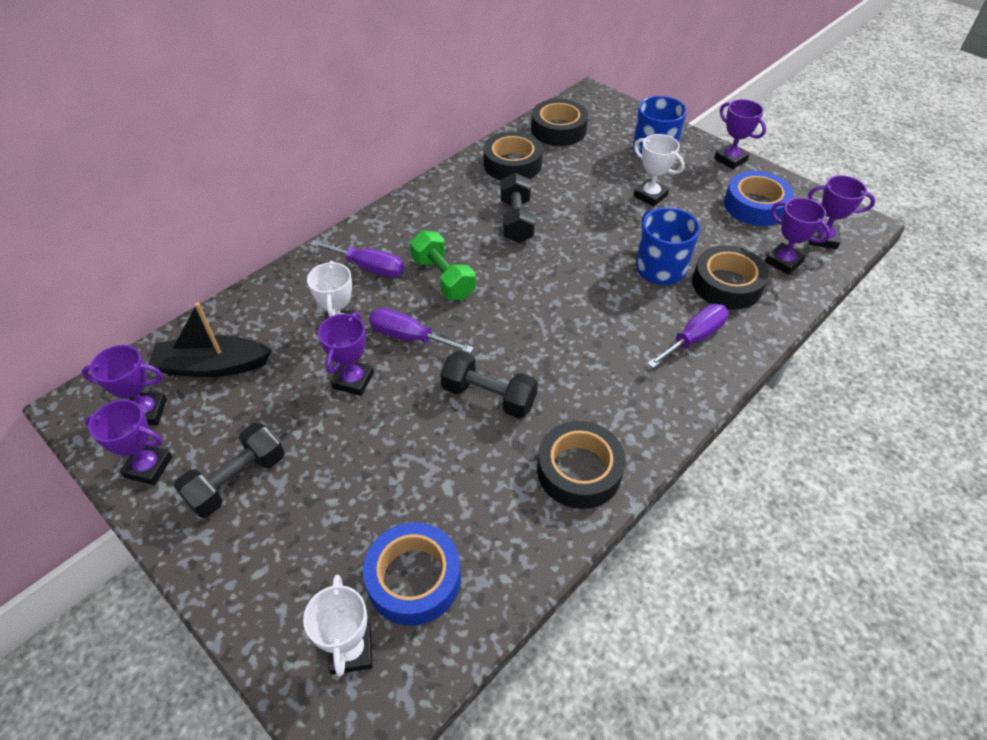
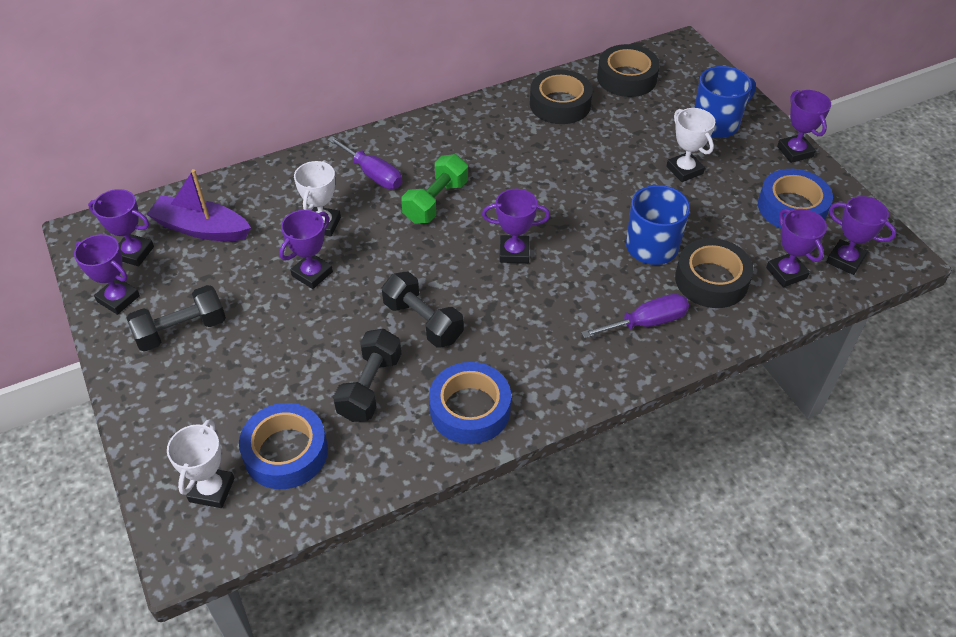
camera: 20 degrees right, 0 degrees up
black boat [148,302,272,377] -> purple boat [146,169,251,241]
purple screwdriver [369,308,474,353] -> none
green dumbbell [410,230,476,300] -> green dumbbell turned 45 degrees clockwise [401,154,468,224]
black dumbbell [501,173,535,243] -> black dumbbell moved to [333,329,401,422]
black tape [537,421,625,509] -> blue tape [429,362,511,444]
none -> purple trophy [482,189,550,263]

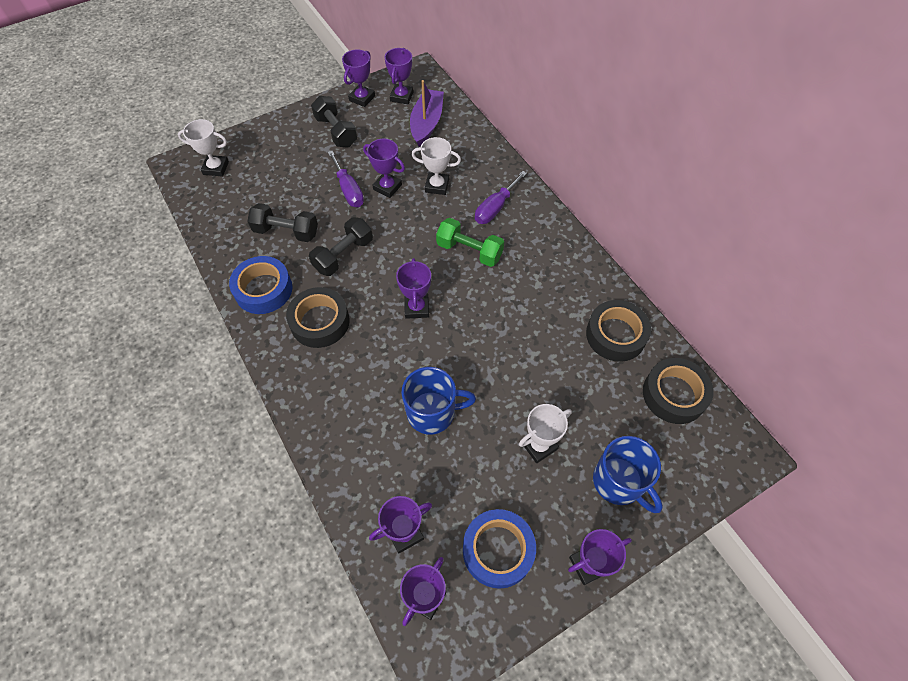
camera: 85 degrees right, 10 degrees up
blue tape [239,403,328,489] -> none
purple screwdriver [581,294,689,338] -> purple screwdriver moved to [328,151,364,207]
black tape [675,238,753,308] -> black tape moved to [286,287,350,348]

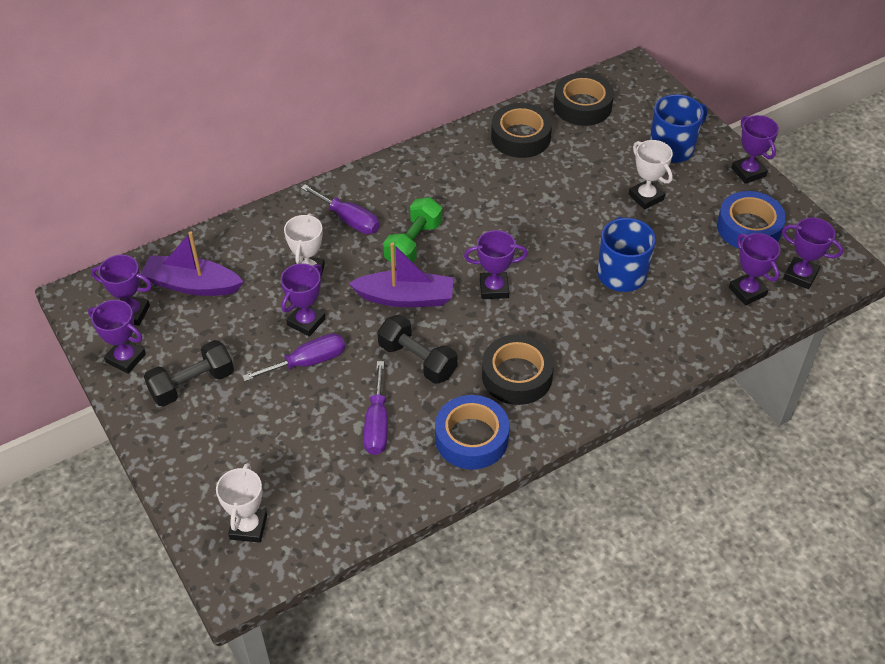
camera: 90 degrees left, 10 degrees down
black dumbbell [247,203,318,242] -> purple screwdriver [363,361,388,455]
none -> purple boat [348,242,453,307]

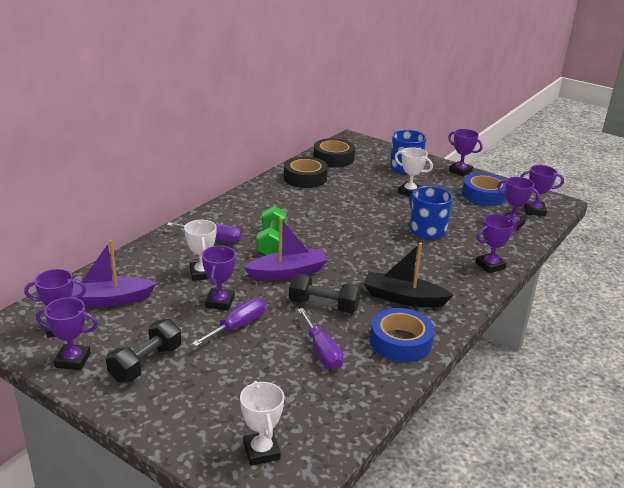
camera: 25 degrees left, 20 degrees down
purple trophy [464,230,528,299] -> purple trophy moved to [475,214,517,273]
black tape [482,334,554,405] -> black boat [363,242,453,307]

